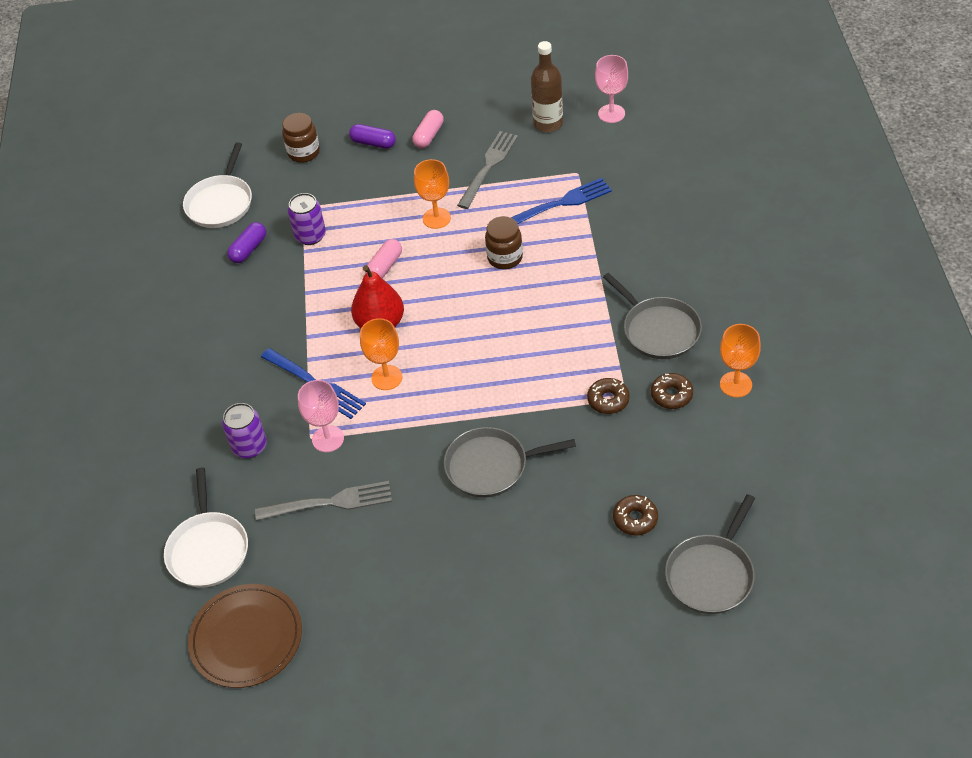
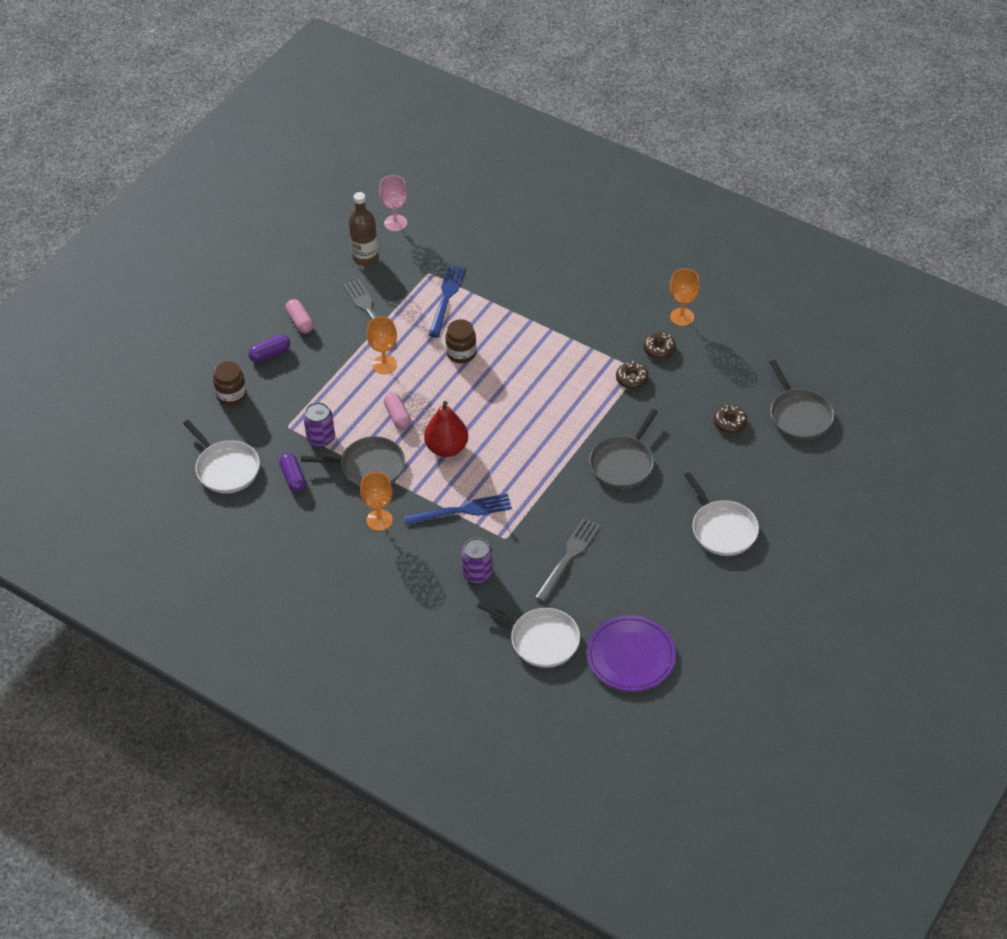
camera: 55 degrees left, 0 degrees up
brown plate [188,584,302,688] -> purple plate [586,615,676,691]
pink goblet [298,380,344,452] -> none
orange goblet [360,318,402,390] -> orange goblet moved to [360,472,393,531]
grey pan [603,273,702,359] -> grey pan moved to [301,436,405,487]
none -> white pan [684,472,759,556]

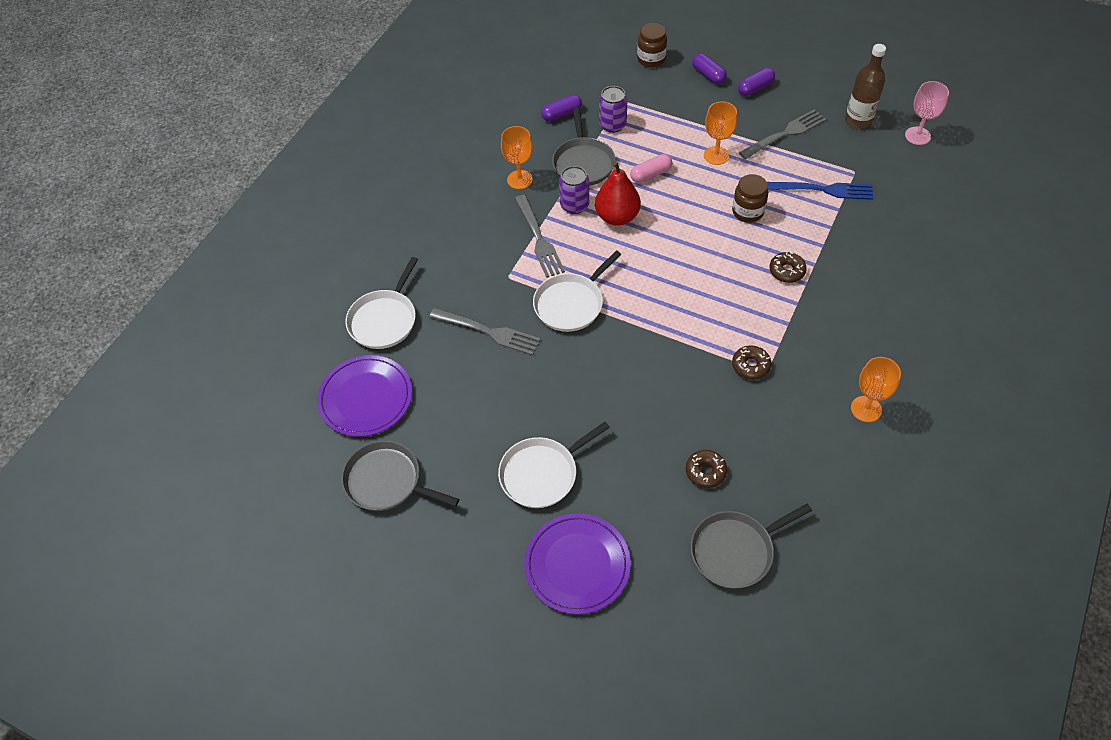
camera: 85 degrees right, 5 degrees up
white pan [183,420,260,493] -> white pan moved to [533,250,622,332]
pink capsule [286,299,313,334] -> purple capsule [738,68,775,96]
blue fork [404,493,512,525] -> grey fork [515,195,565,278]
purple can [461,537,493,583] -> purple can moved to [559,166,589,214]
grey pan [589,409,658,489] -> grey pan moved to [341,440,459,511]
brown donut [643,332,676,359] -> brown donut moved to [769,252,807,283]
none -> purple plate [524,513,631,615]

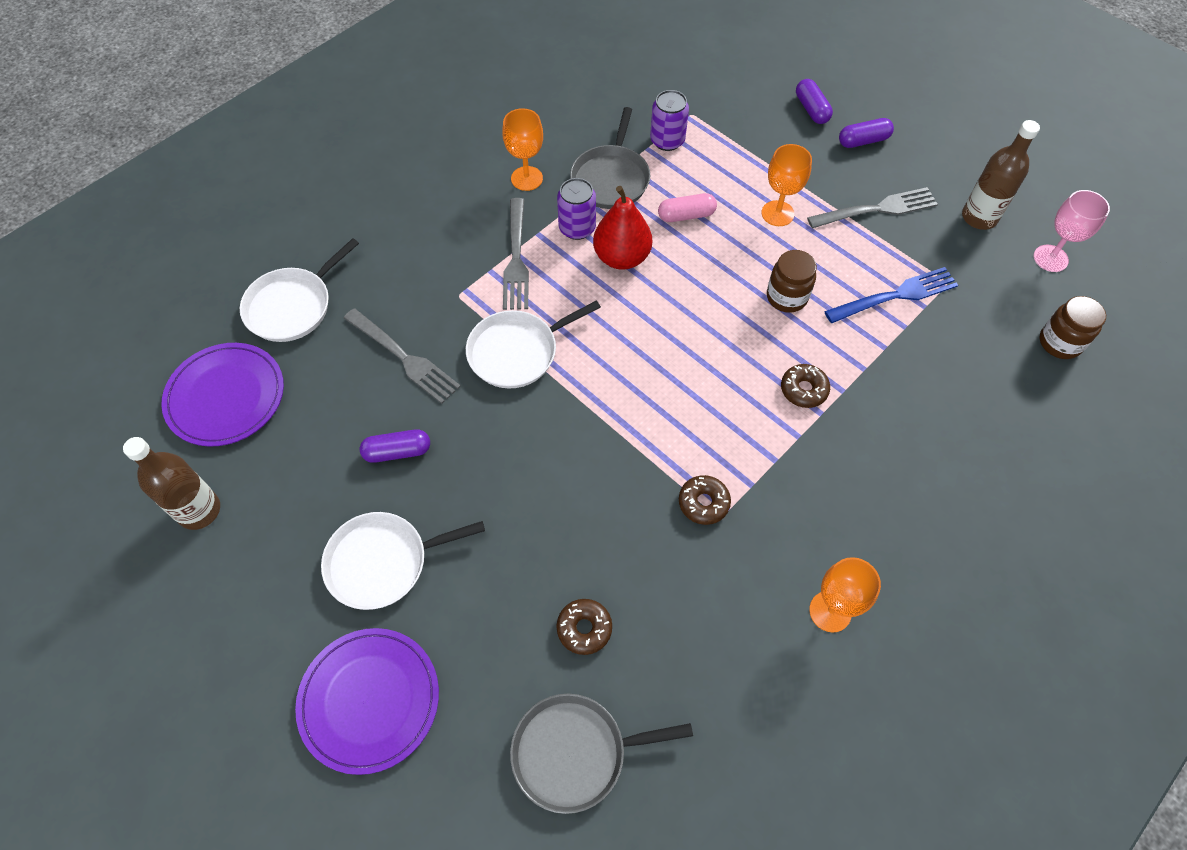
camera: 15 degrees right, 5 degrees up
grey pan [341,440,459,511] -> brown bottle [123,437,220,530]
purple capsule [541,94,582,121] -> purple capsule moved to [360,429,430,463]
brown jar [637,23,667,68] -> brown jar moved to [1039,296,1106,359]
blue fork [767,182,873,200] -> blue fork turned 45 degrees counterclockwise [824,267,958,323]

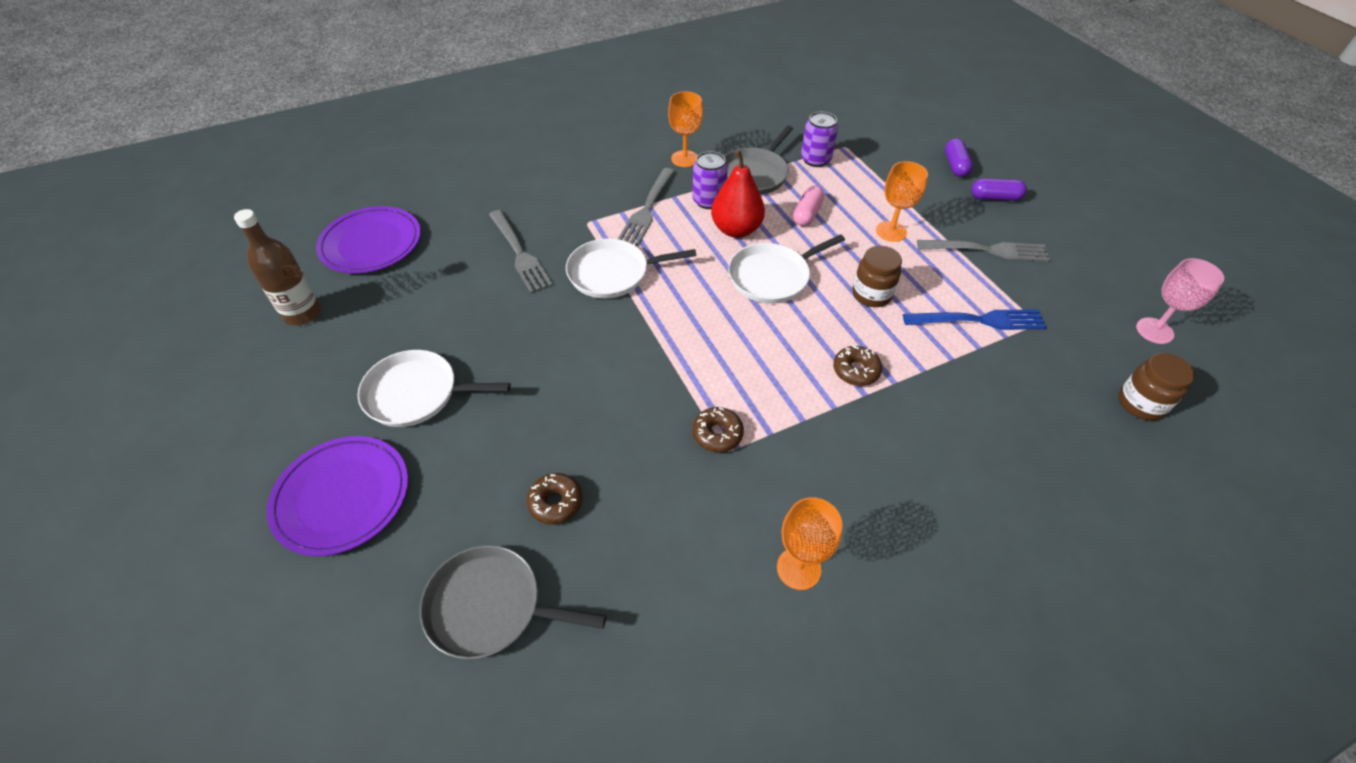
camera: 20 degrees right, 10 degrees down
white pan [240,238,359,342] -> white pan moved to [728,234,845,304]
purple capsule [360,429,430,463] -> none
pink capsule [658,193,717,222] -> pink capsule turned 75 degrees counterclockwise [793,186,824,226]
brown bottle [962,120,1040,230] -> none

